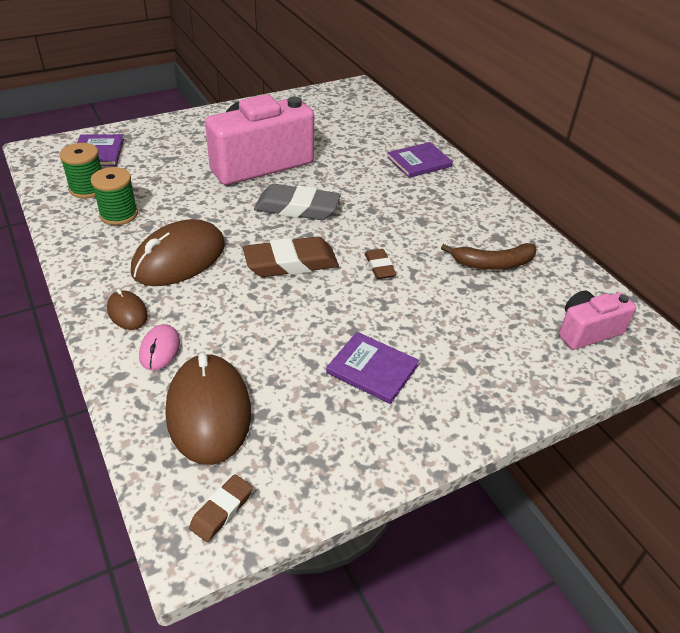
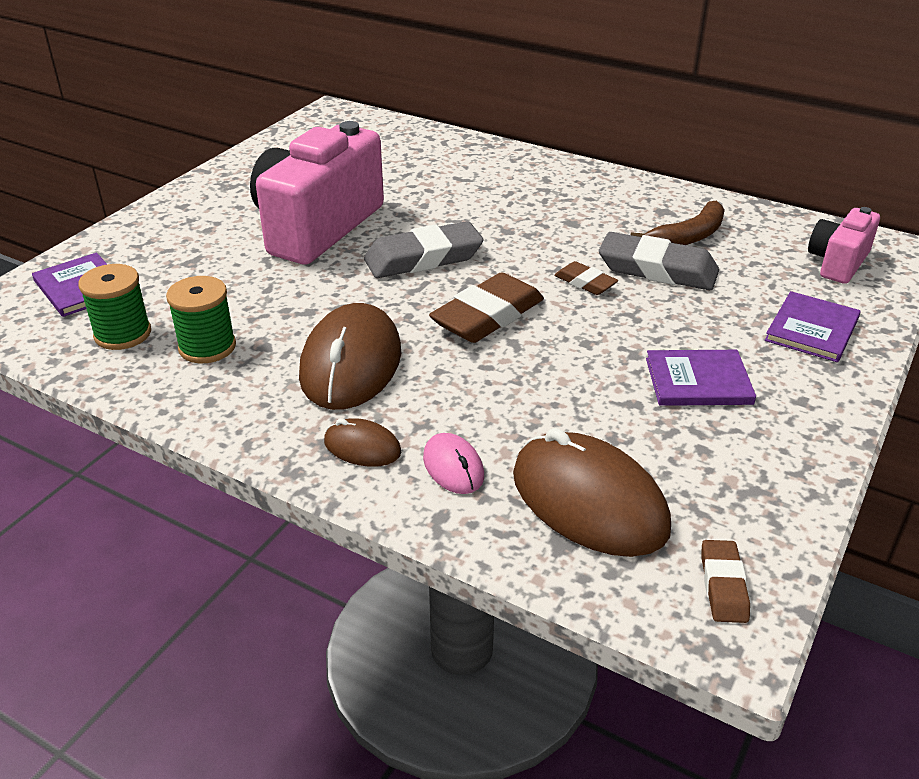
camera: 30 degrees left, 5 degrees down
purple book [387,142,453,178] -> purple book moved to [765,291,861,362]
none -> grey eraser [599,232,719,290]

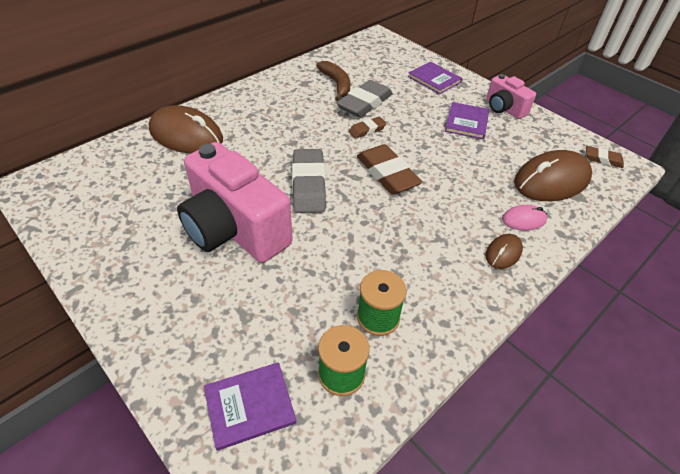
camera: 75 degrees left, 10 degrees up
brown mouse [299,303,401,410] -> brown mouse moved to [149,105,223,153]
pink camera [808,207,880,284] -> pink camera moved to [486,74,536,119]

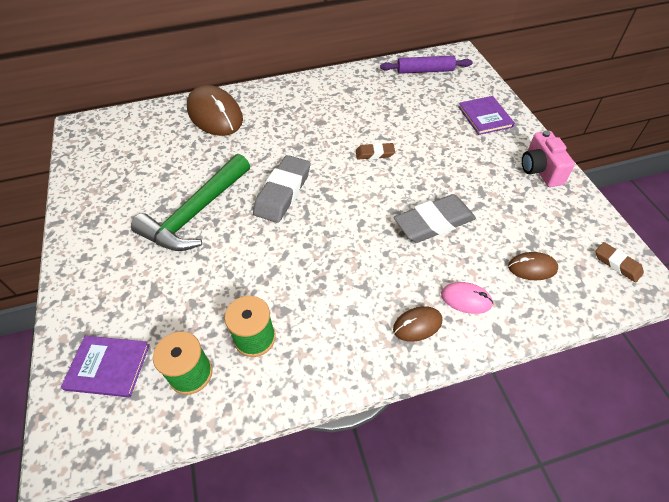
camera: 30 degrees right, 5 degrees up
pink camera [177,142,293,263] -> green hammer [131,154,250,251]
brown banana [316,61,350,101] -> none
grey eraser [336,80,393,118] -> grey eraser moved to [394,194,476,243]
brown eraser [357,144,423,195] -> none
purple book [445,102,489,139] -> none
brown mouse [514,150,592,201] -> brown mouse [508,252,558,280], size x0.49
none -> purple rolling pin [380,56,472,74]

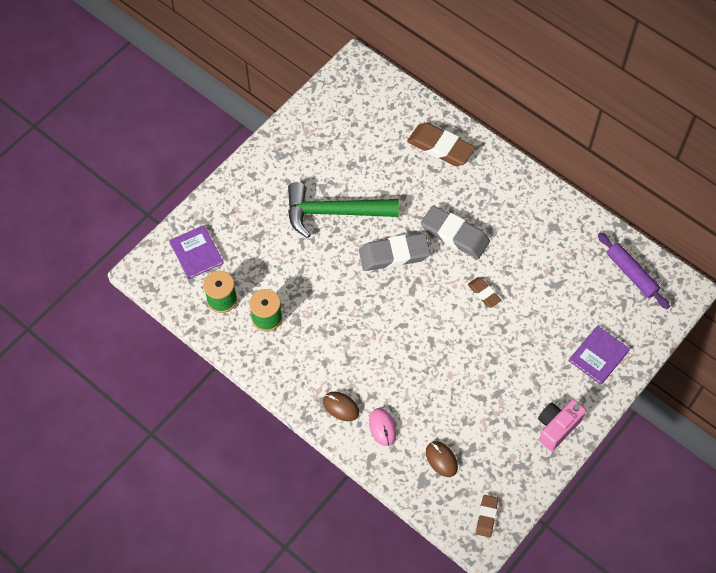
camera: 55 degrees right, 10 degrees up
brown mouse [187,85,243,136] -> brown eraser [407,123,475,166]
grey eraser [394,194,476,243] -> grey eraser moved to [421,206,490,259]

